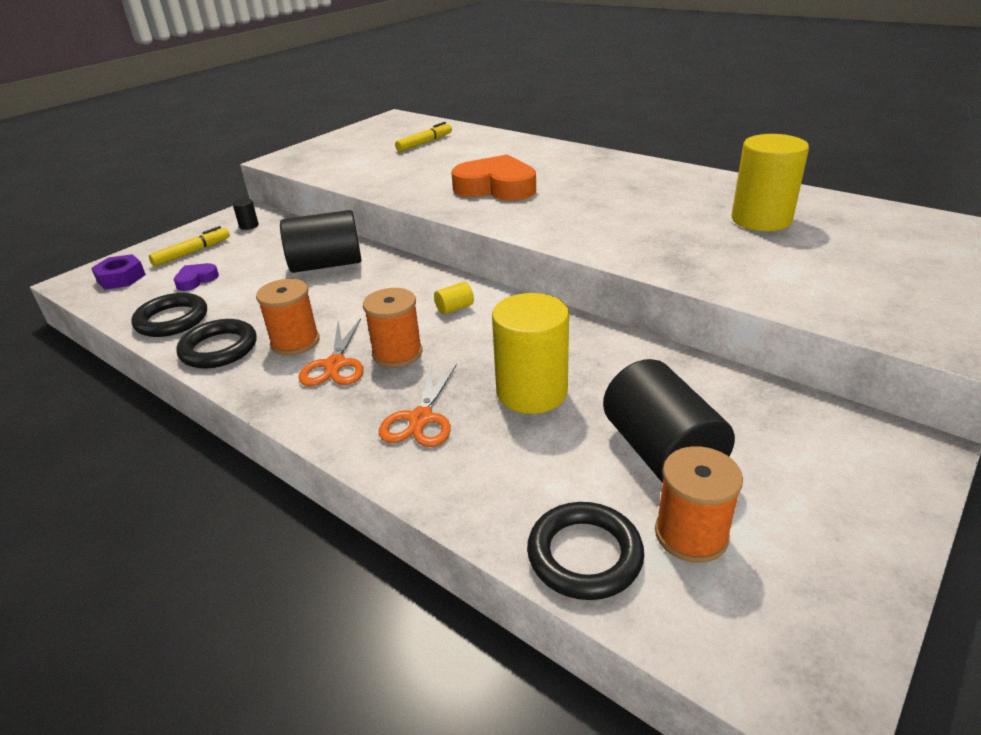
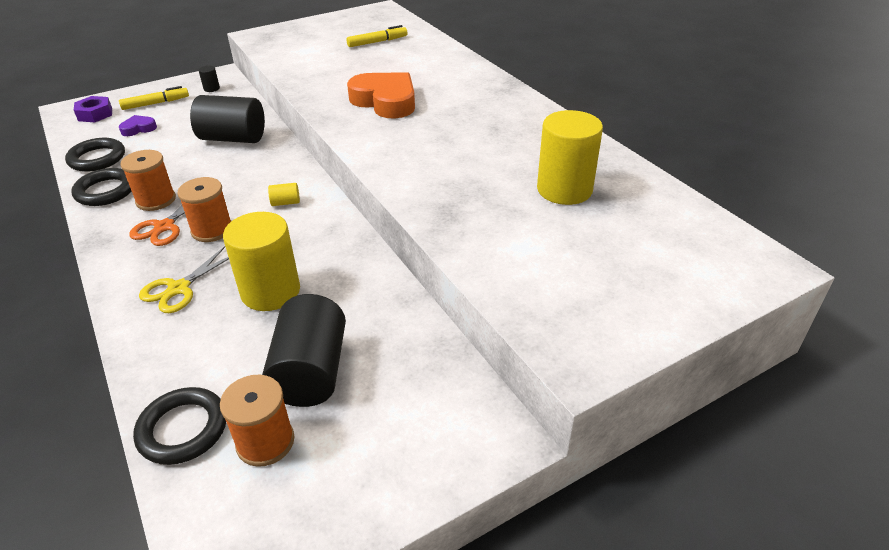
camera: 20 degrees right, 5 degrees up
orange scissors [379,364,457,447] -> yellow scissors [139,246,229,313]

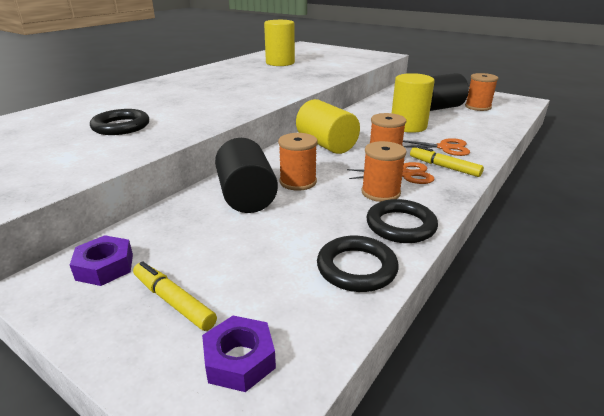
camera: 115 degrees left, 10 degrees down
purple heart [119,115,157,136] -> none
black ring [133,387,226,465] -> black ring moved to [90,109,149,135]
yellow scissors [139,246,229,313] -> orange scissors [403,138,470,156]
black cylinder [198,66,220,92] -> purple nut [70,235,133,286]
yellow cylinder [268,183,300,206] -> yellow cylinder [296,99,360,154], size x2.42
yellow marker [346,25,408,47] -> yellow marker moved to [410,146,484,177]
orange heart [347,72,415,118] -> none
none -> orange spool [278,133,317,191]

